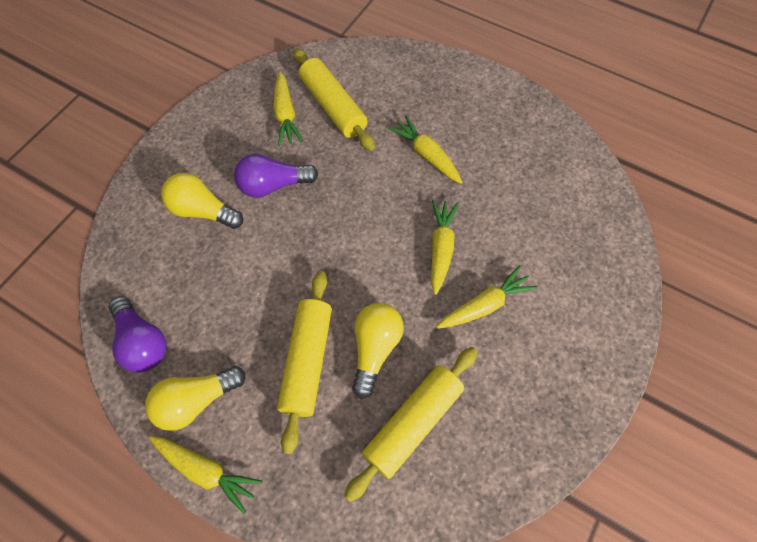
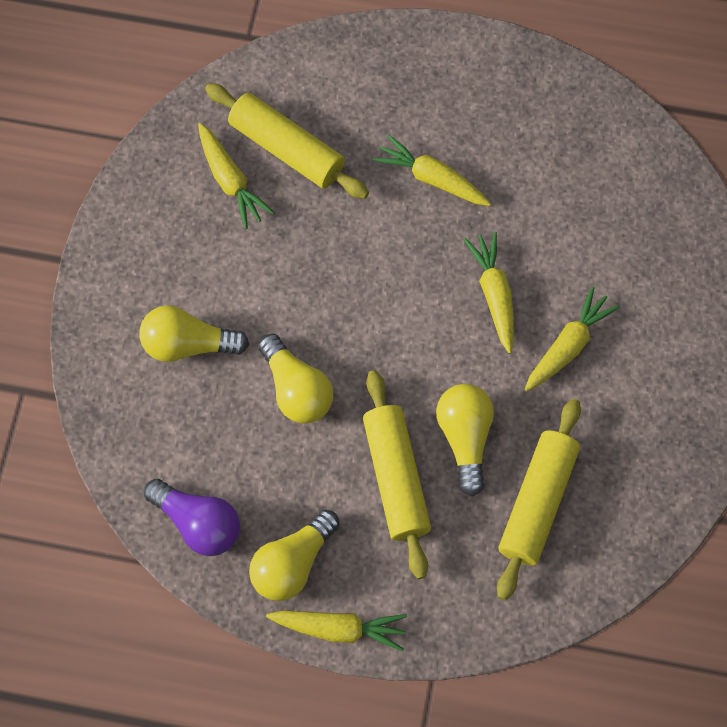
camera: 20 degrees left, 5 degrees up
purple light bulb [234,154,319,198] -> none
none -> yellow light bulb [258,334,333,423]

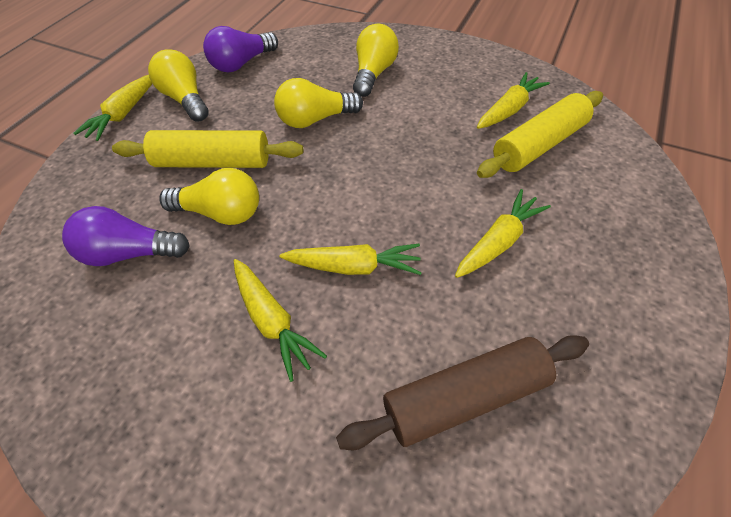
camera: 105 degrees right, 15 degrees down
yellow carrot [198,123,275,229] -> yellow carrot turned 150 degrees clockwise [477,72,550,129]
yellow rolling pin [497,399,581,601] -> purple light bulb [62,206,190,266]
none -> brown rolling pin [336,335,589,450]

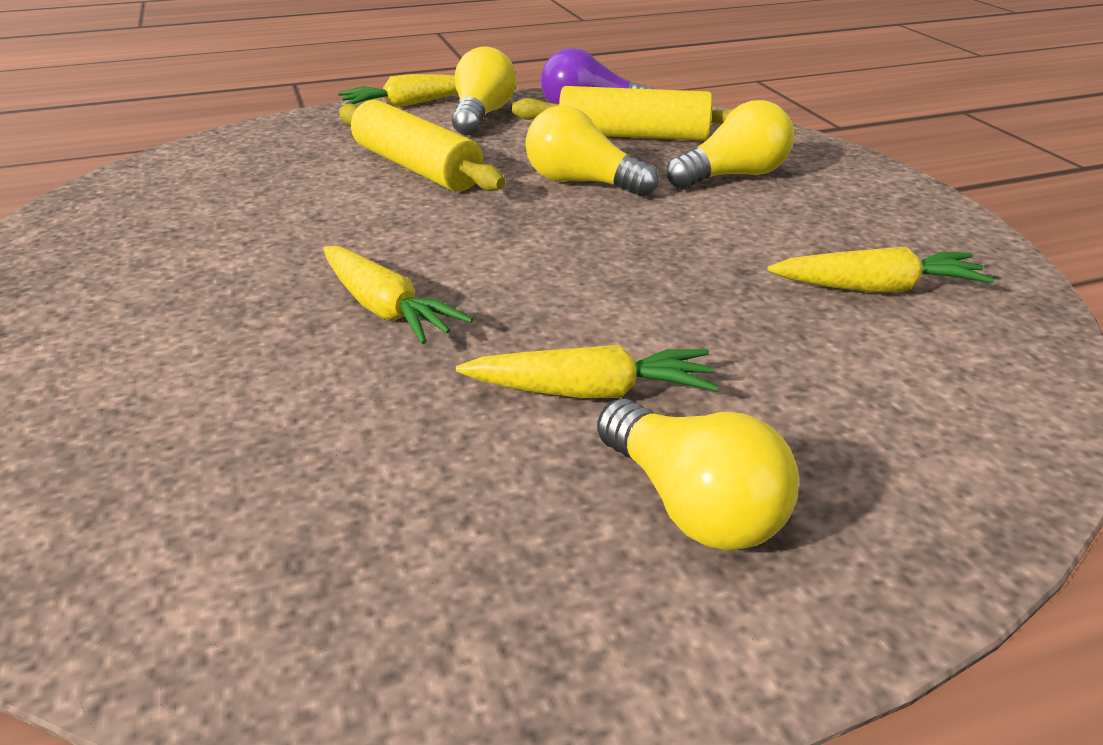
camera: 45 degrees right, 20 degrees down
purple light bulb [62,206,190,266] -> none
yellow light bulb [159,168,259,225] -> yellow light bulb moved to [597,399,799,551]
yellow carrot [234,259,327,382] -> none
brown rolling pin [336,335,589,450] -> none
yellow rolling pin [477,91,603,178] -> yellow rolling pin moved to [512,86,735,141]

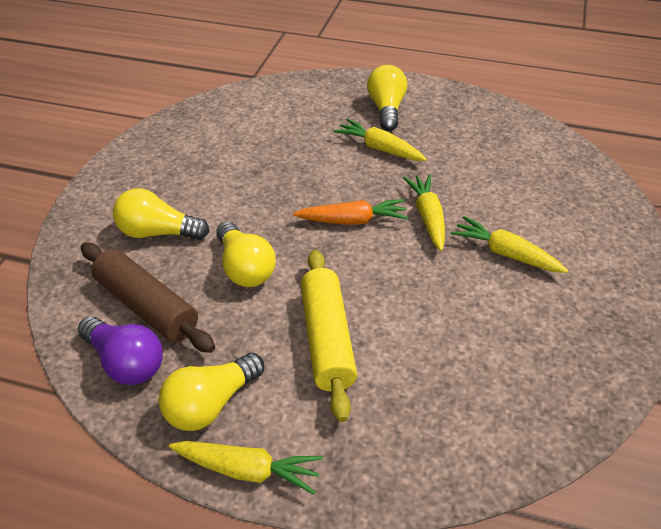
camera: 145 degrees left, 10 degrees up
yellow rolling pin [512,86,735,141] -> brown rolling pin [81,243,215,353]
yellow carrot [767,246,995,292] -> yellow carrot moved to [451,216,568,273]
none -> orange carrot [293,199,408,225]

